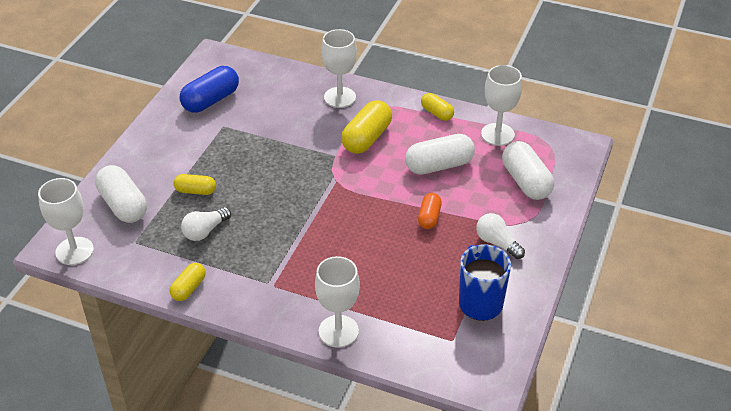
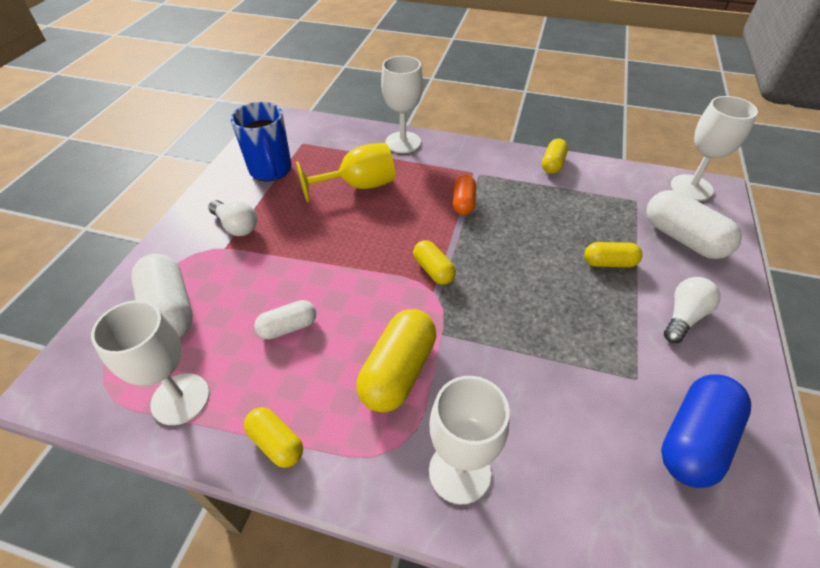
camera: 175 degrees right, 5 degrees up
white light bulb [181,207,231,241] -> white light bulb moved to [664,277,720,343]
white capsule [405,134,475,175] -> white capsule [254,300,316,339], size x0.58
orange capsule [418,193,442,229] -> orange capsule moved to [453,175,476,215]
none -> yellow goblet [296,143,395,202]
none -> yellow capsule [413,240,456,285]

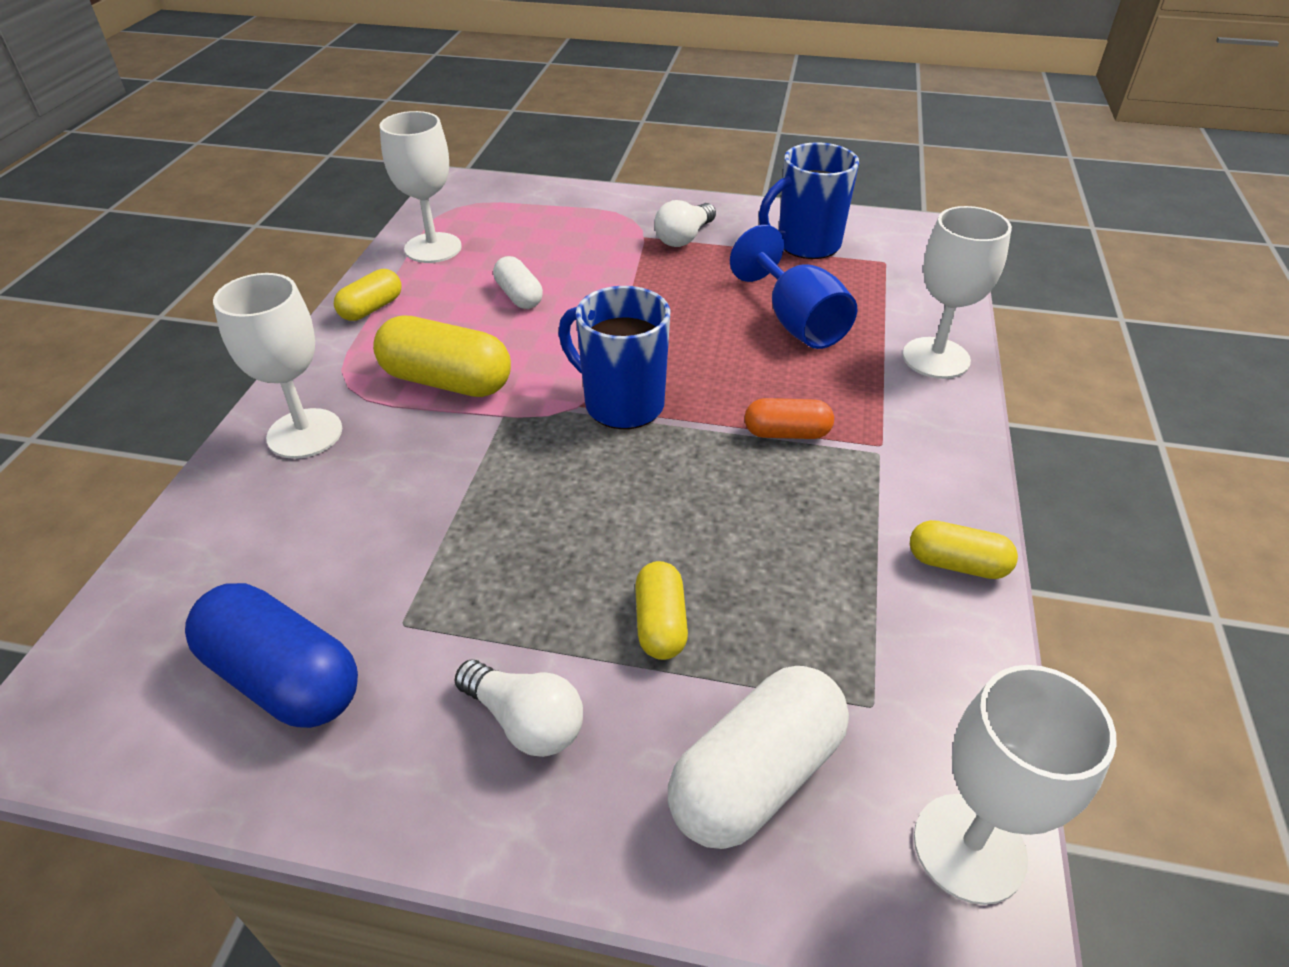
camera: 85 degrees right, 5 degrees down
white capsule [131,254,193,337] -> none
yellow goblet [296,143,395,202] -> blue goblet [730,225,857,349]
yellow capsule [413,240,456,285] -> blue mug [558,286,671,429]

